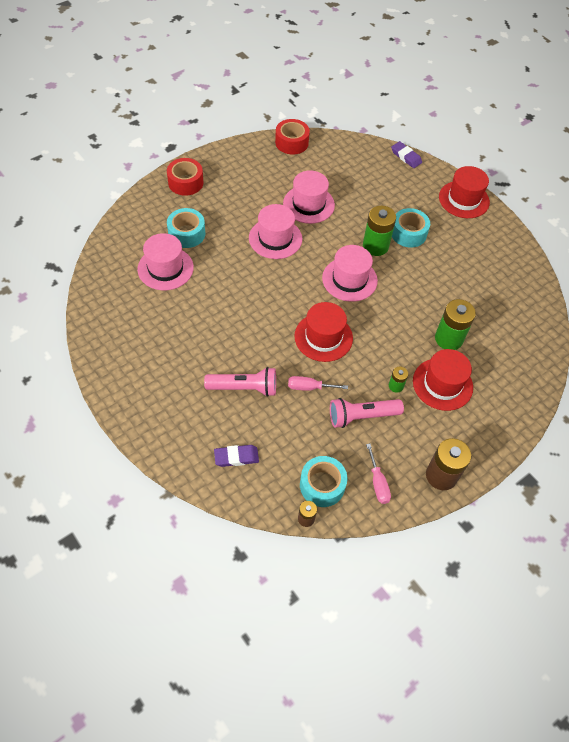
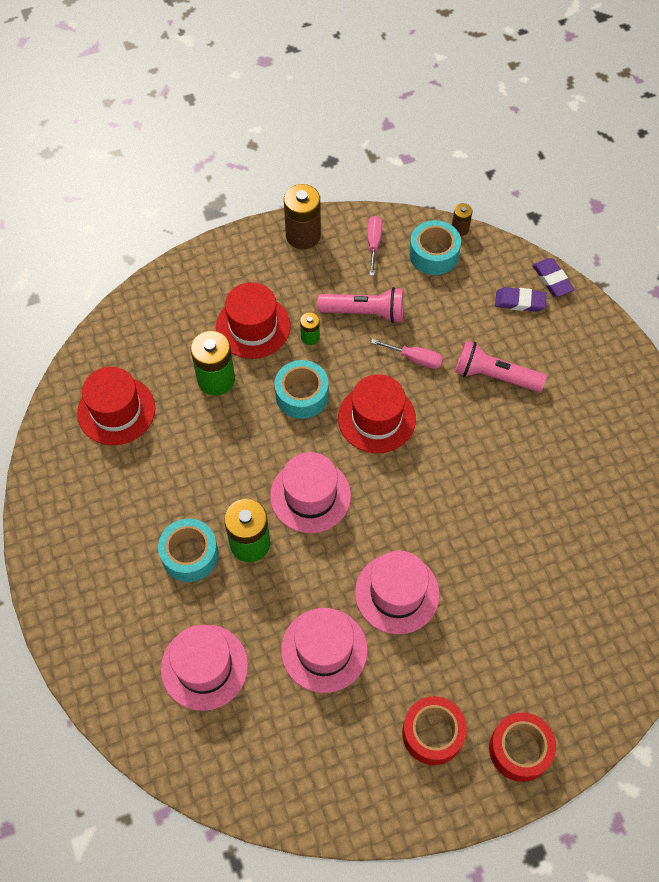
camera: 160 degrees left, 5 degrees up
pink hat [137,233,194,290] -> pink hat moved to [161,625,248,711]
turquoise tape [167,208,205,248] -> turquoise tape moved to [274,360,329,419]
red tape [275,119,310,155] -> red tape moved to [402,696,467,765]
purple eraser [391,141,422,168] -> purple eraser moved to [532,258,575,297]
red hat [439,166,490,218] -> red hat moved to [77,367,155,445]

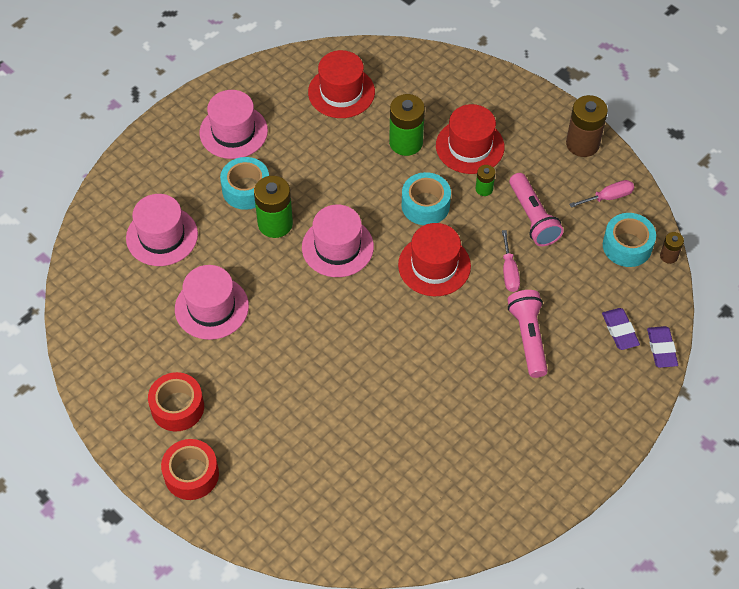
camera: 65 degrees right, 5 degrees down
pink hat [355,551,440,634] -> pink hat moved to [199,90,268,159]
purple eraser [532,258,575,297] -> purple eraser turned 45 degrees counterclockwise [647,326,678,368]

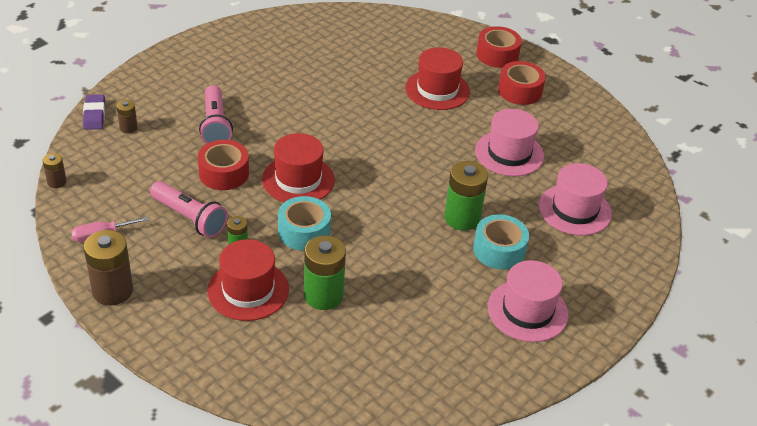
camera: 175 degrees right, 15 degrees down
pink hat [302,205,374,277] -> none
red hat [308,50,375,118] -> red hat moved to [405,47,470,110]
pink screwdriver [502,230,520,292] -> red tape [198,140,249,190]
pink flashlight [510,173,564,246] -> pink flashlight turned 150 degrees clockwise [150,181,228,238]
purple eraser [602,308,640,350] -> brown battery [117,100,138,133]
turquoise tape [603,213,656,267] -> none

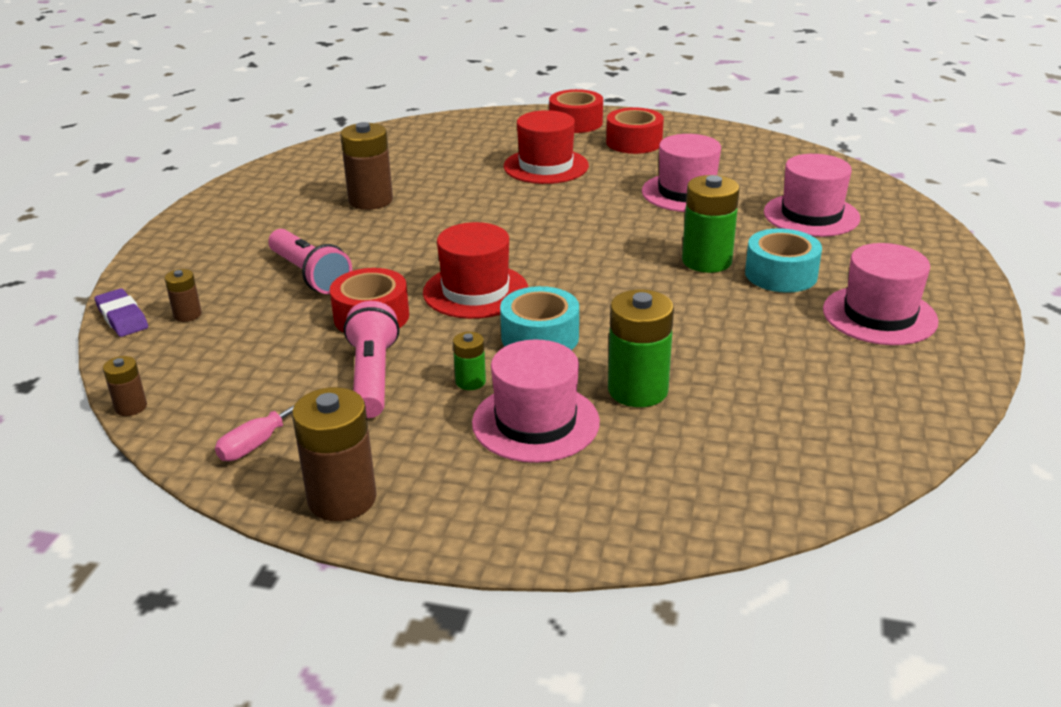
camera: 25 degrees left, 10 degrees down
pink flashlight [150,181,228,238] -> pink flashlight turned 105 degrees counterclockwise [344,301,399,418]
red hat [207,239,289,321] -> pink hat [472,339,600,463]
none -> brown battery [340,122,393,210]

